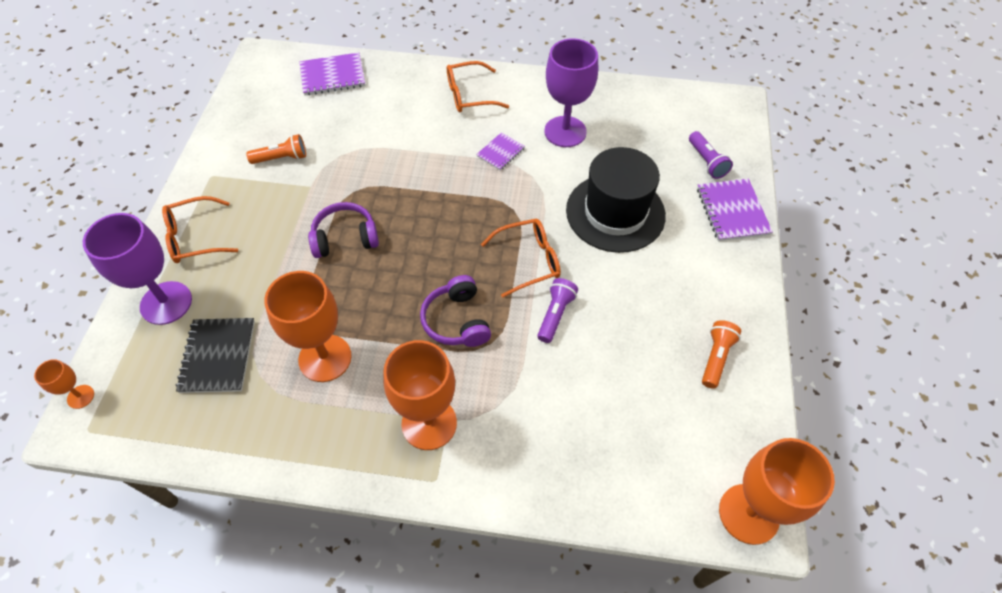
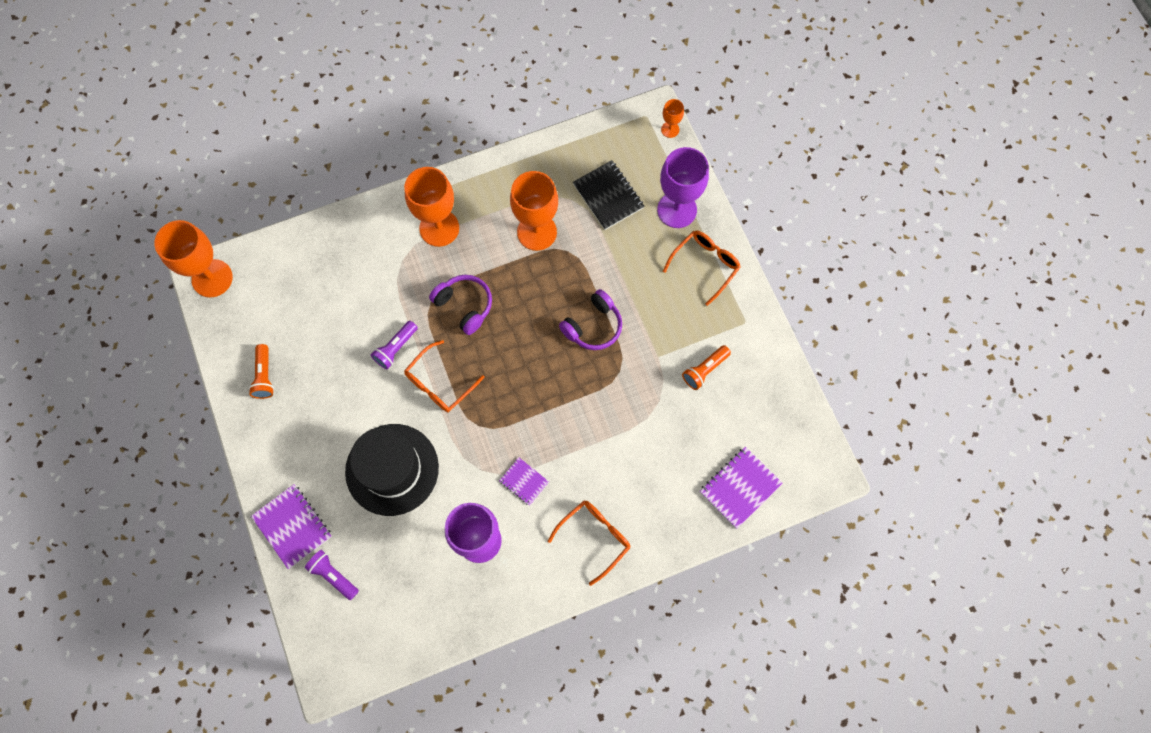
camera: 150 degrees right, 15 degrees up
purple notebook [476,132,525,170] -> purple notebook turned 60 degrees counterclockwise [499,457,549,506]
purple flashlight [537,278,578,343] -> purple flashlight turned 45 degrees clockwise [371,321,418,369]

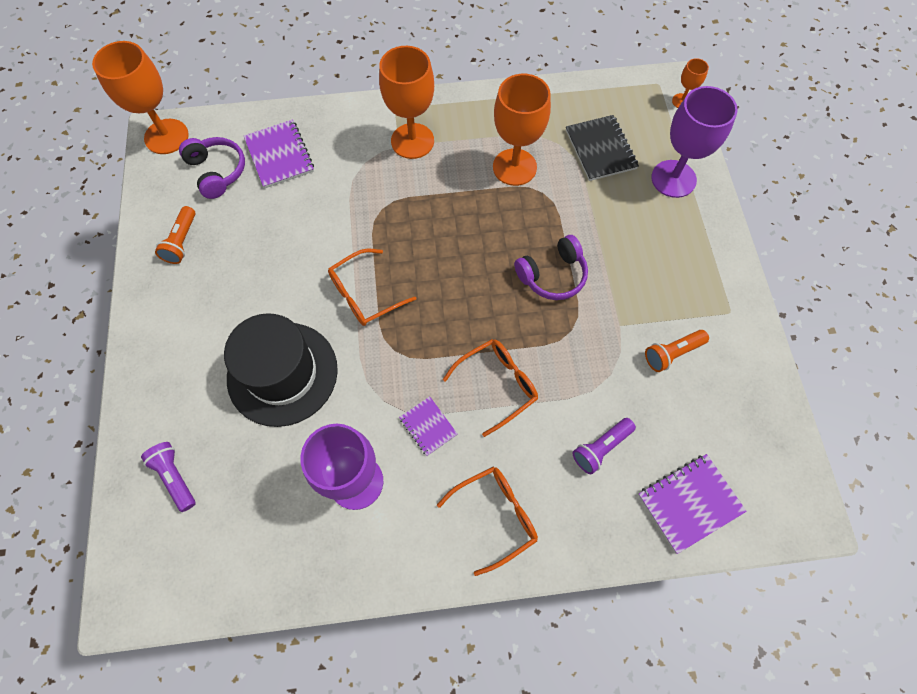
camera: 15 degrees right, 5 degrees down
purple notebook [251,484,332,569] -> purple notebook moved to [244,119,314,188]
purple flashlight [371,321,418,369] -> purple flashlight moved to [572,418,636,474]
purple headphones [429,275,492,335] -> purple headphones moved to [179,137,245,199]
orange glasses [663,231,741,306] -> orange glasses moved to [443,339,538,437]

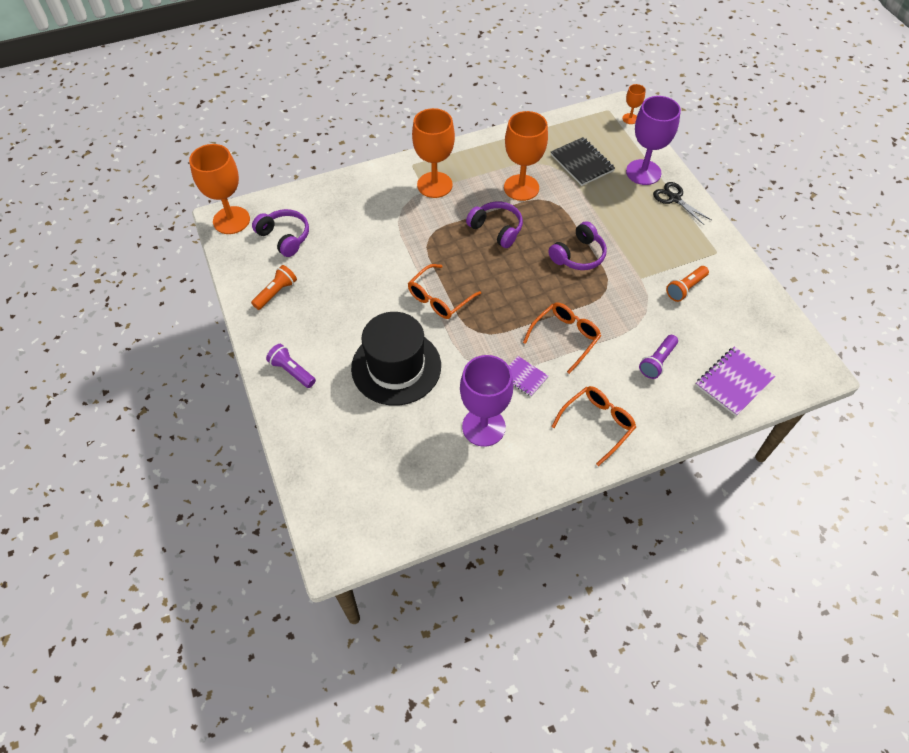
camera: 15 degrees left, 10 degrees down
purple flashlight [141,442,196,512] -> purple flashlight moved to [266,344,316,388]
orange flashlight [155,206,196,264] -> orange flashlight turned 135 degrees counterclockwise [251,265,297,310]
purple notebook [244,119,314,188] -> none
none -> purple headphones [466,201,523,248]
none -> black scissors [653,182,711,225]

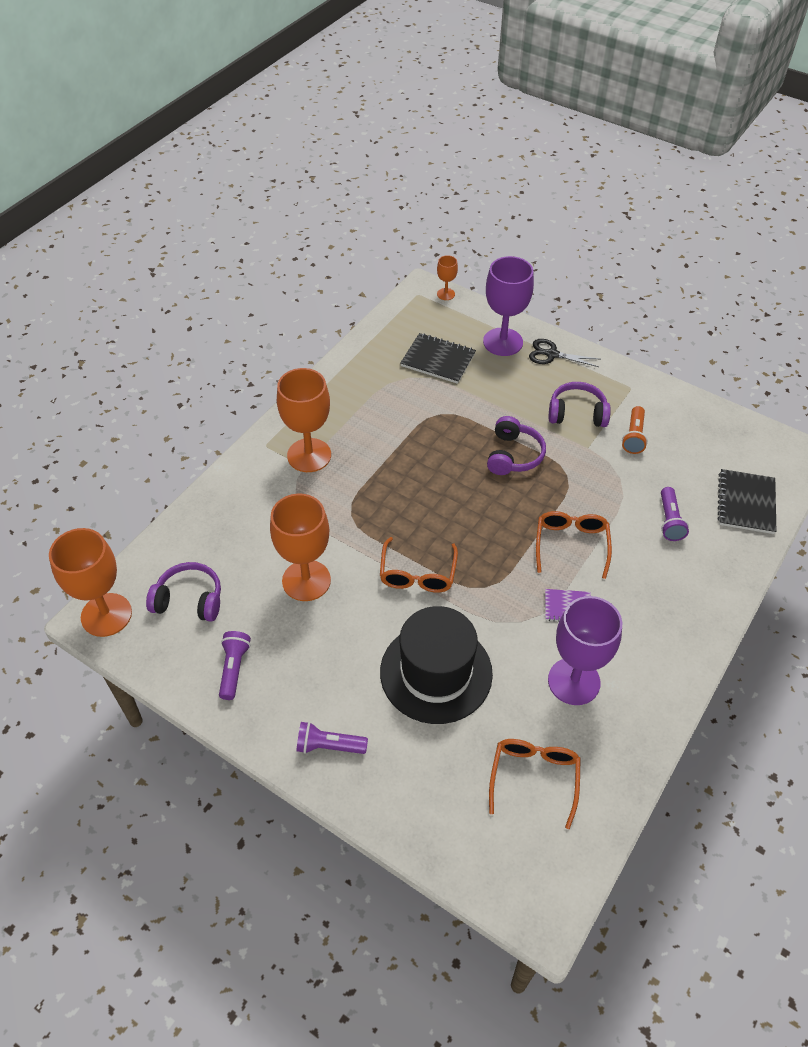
camera: 35 degrees left, 5 degrees down
orange flashlight [251,265,297,310] -> purple flashlight [219,631,251,700]
purple headphones [466,201,523,248] -> purple headphones moved to [549,382,611,427]
orange goblet [504,111,548,201] -> orange goblet moved to [270,494,331,601]
orange glasses [551,386,636,466] -> orange glasses moved to [489,739,581,829]
purple notebook [695,346,775,416] -> black notebook [718,469,776,534]

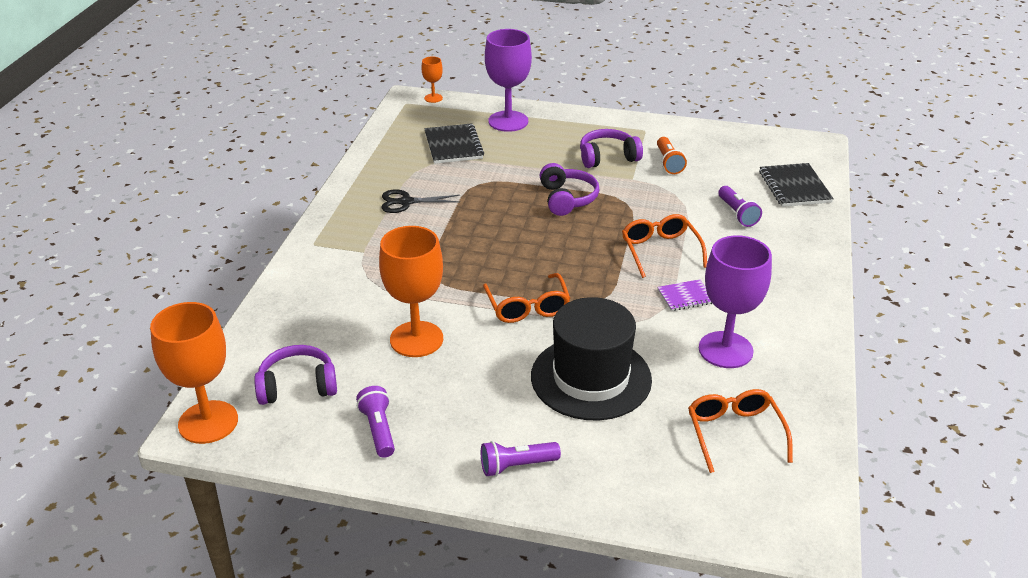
camera: 20 degrees left, 15 degrees down
orange goblet [277,368,331,472] -> none
black notebook [400,333,476,384] -> black notebook turned 75 degrees clockwise [424,123,484,164]
black scissors [529,339,599,367] -> black scissors moved to [382,189,460,213]

